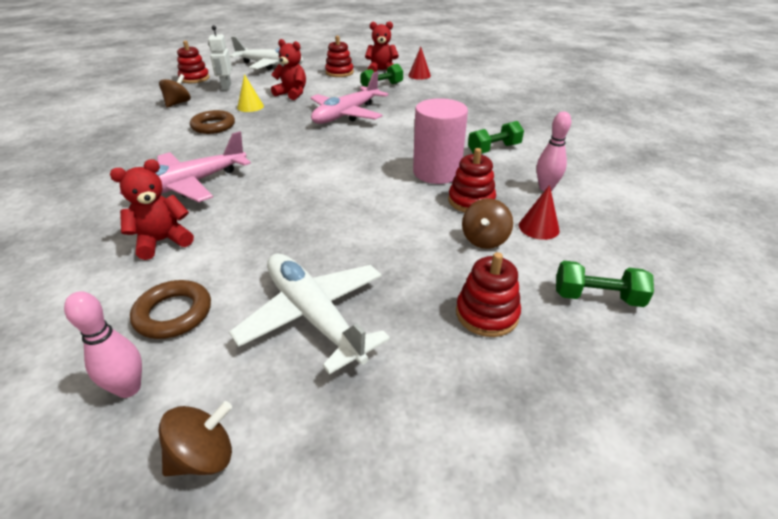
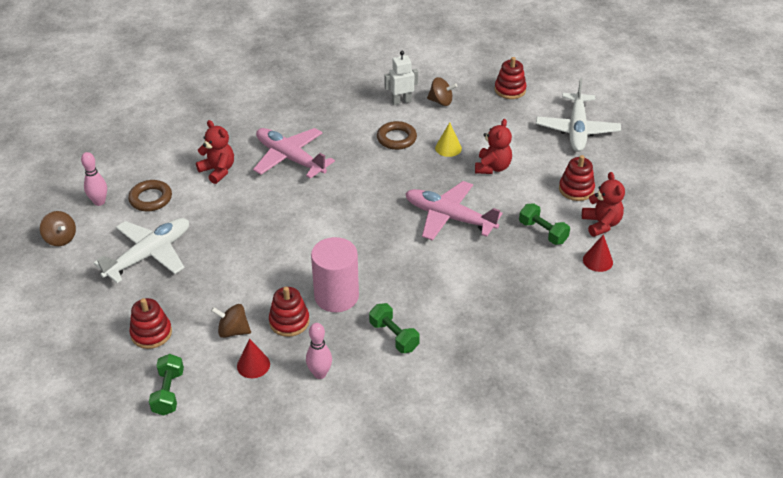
camera: 80 degrees right, 5 degrees up
white robot [208,25,232,90] -> white robot moved to [384,51,418,105]

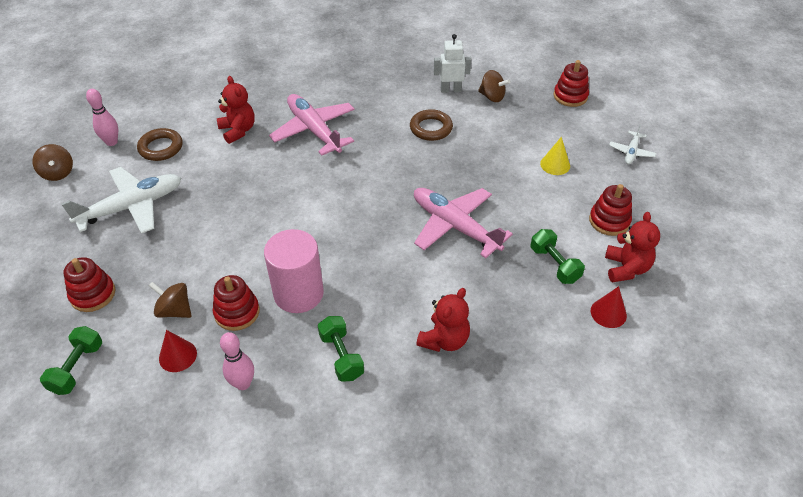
camera: 15 degrees right, 5 degrees up
yellow cone [435,122,462,157] -> yellow cone moved to [540,137,570,175]
red teddy bear [475,119,512,174] -> red teddy bear moved to [416,288,470,352]
white plane [536,78,621,152] -> white plane [609,125,656,164], size x0.49

